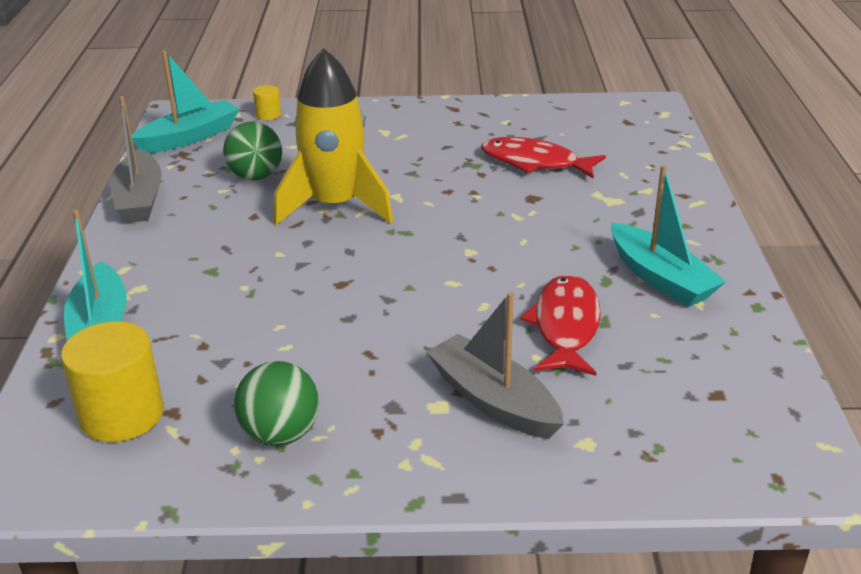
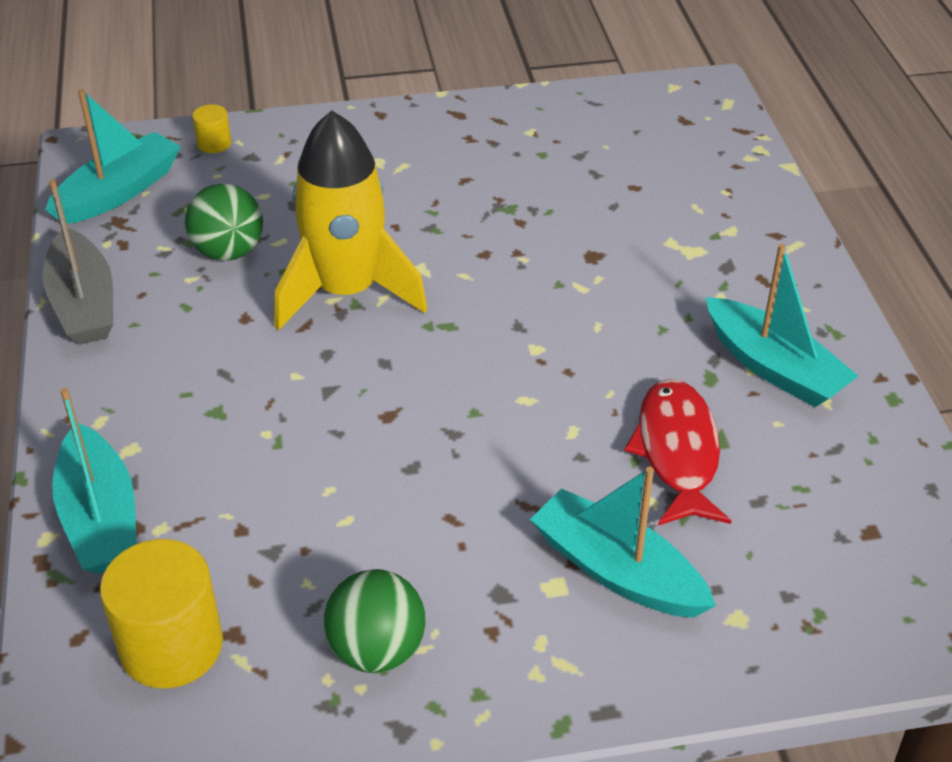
camera: 10 degrees left, 10 degrees up
grey boat [426,292,564,439] -> turquoise boat [530,467,716,618]
red fish [481,137,606,178] -> none

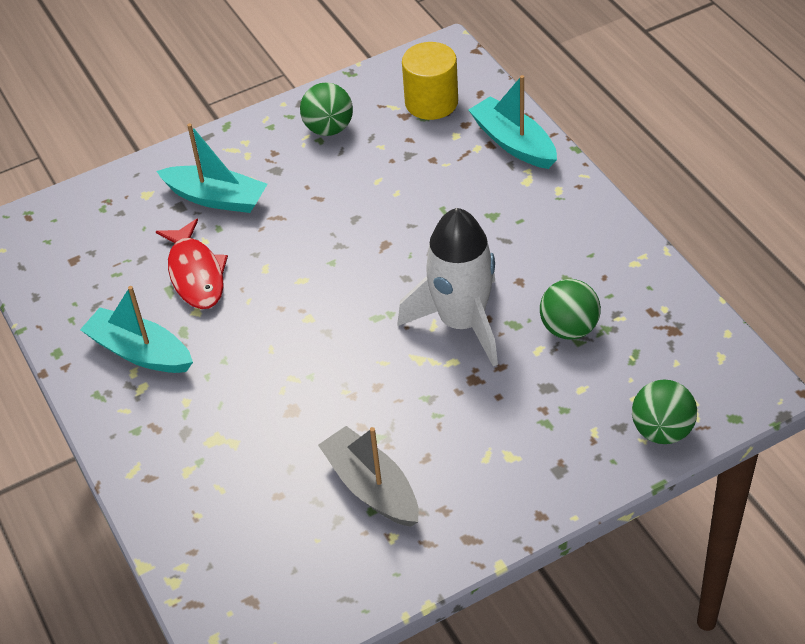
camera: 165 degrees right, 5 degrees up
grey boat [43,179,113,344] -> grey boat moved to [318,426,419,527]
turquoise boat [45,89,181,224] -> none
yellow cylinder [192,104,231,153] -> green ball [632,379,697,444]
yellow rocket [274,110,427,330] -> white rocket [398,208,498,367]

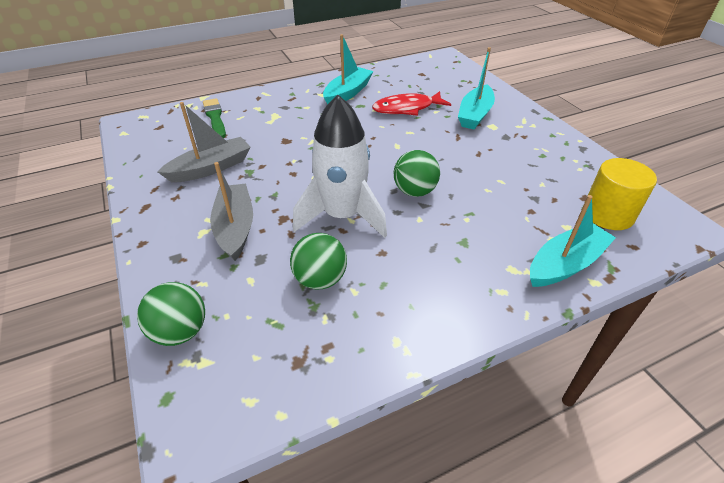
camera: 90 degrees right, 5 degrees down
green ball [300,82,353,136] -> green ball moved to [394,150,440,197]
none -> green brush [203,98,226,138]
none -> grey boat [210,162,253,261]

